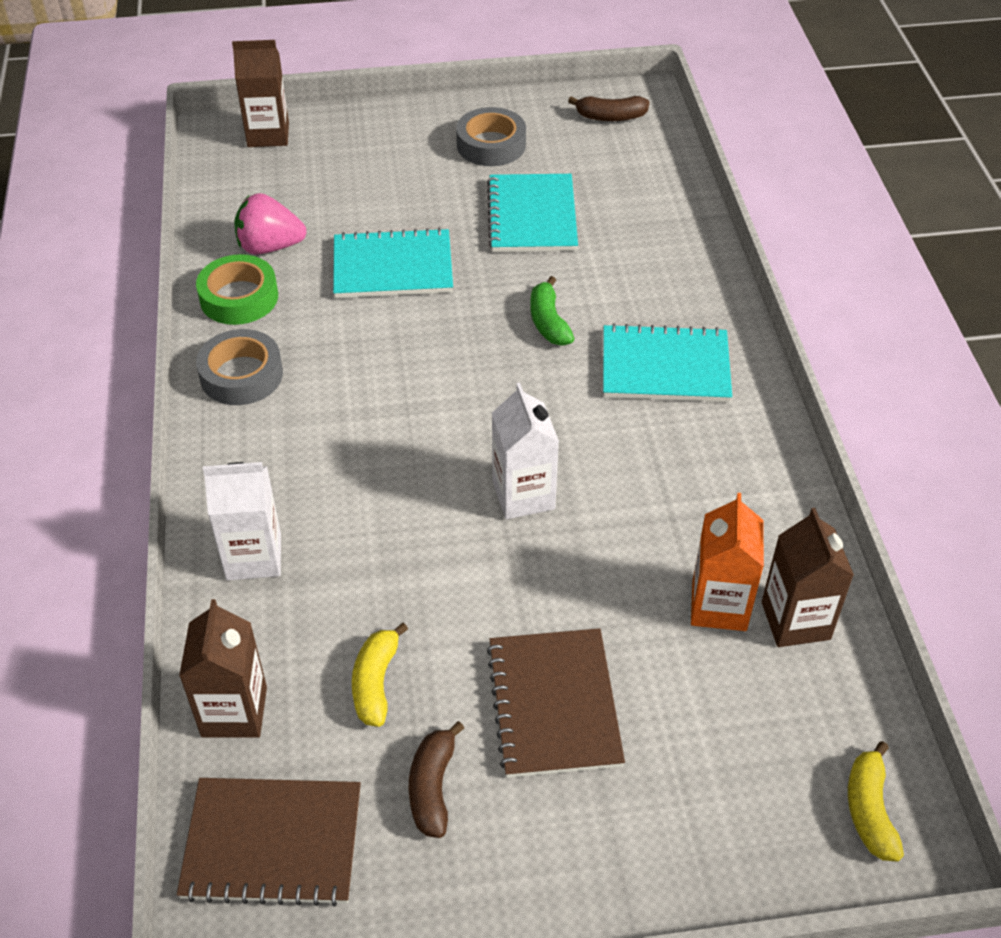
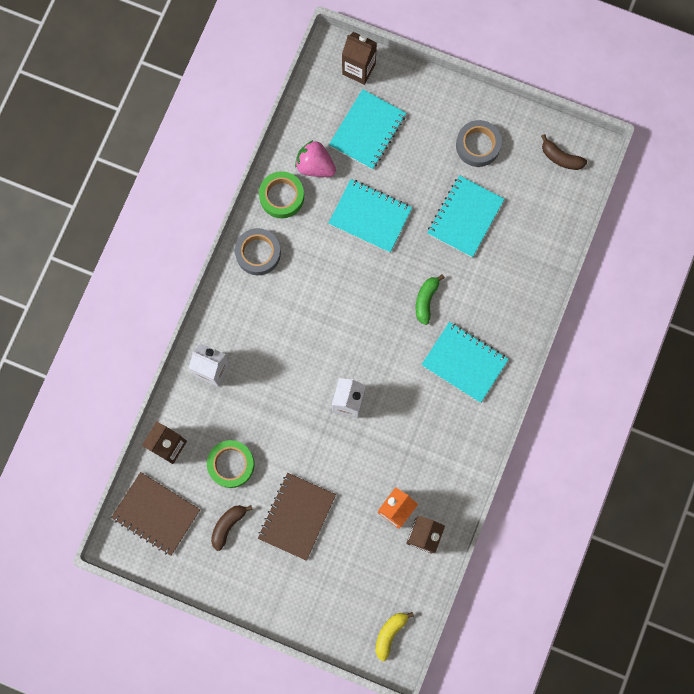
camera: 30 degrees right, 30 degrees up
yellow banana [352,623,408,727] -> green tape [207,440,255,488]
none -> turquoise notebook [329,89,406,170]

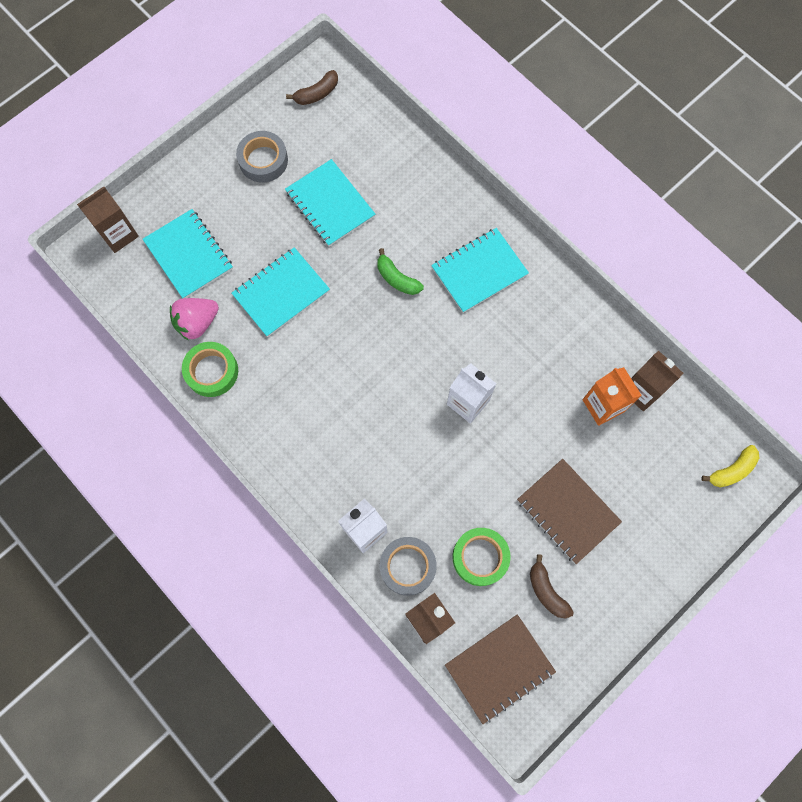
camera: 65 degrees left, 5 degrees down
grey tape [235,228,281,275] -> grey tape moved to [380,537,437,596]
yellow banana [375,612,414,661] -> yellow banana turned 90 degrees counterclockwise [702,445,759,487]

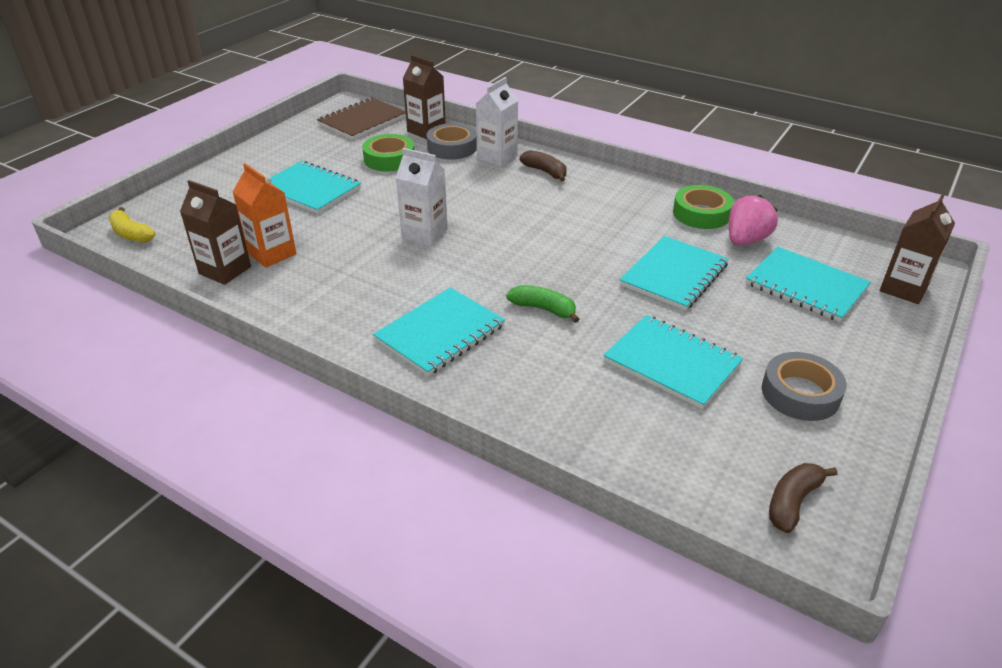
camera: 165 degrees right, 35 degrees down
brown notebook [517,459,622,564] -> turquoise notebook [270,161,361,214]
brown banana [530,554,574,618] -> brown banana moved to [520,150,566,182]
yellow banana [702,445,759,487] -> yellow banana turned 90 degrees counterclockwise [109,207,156,243]

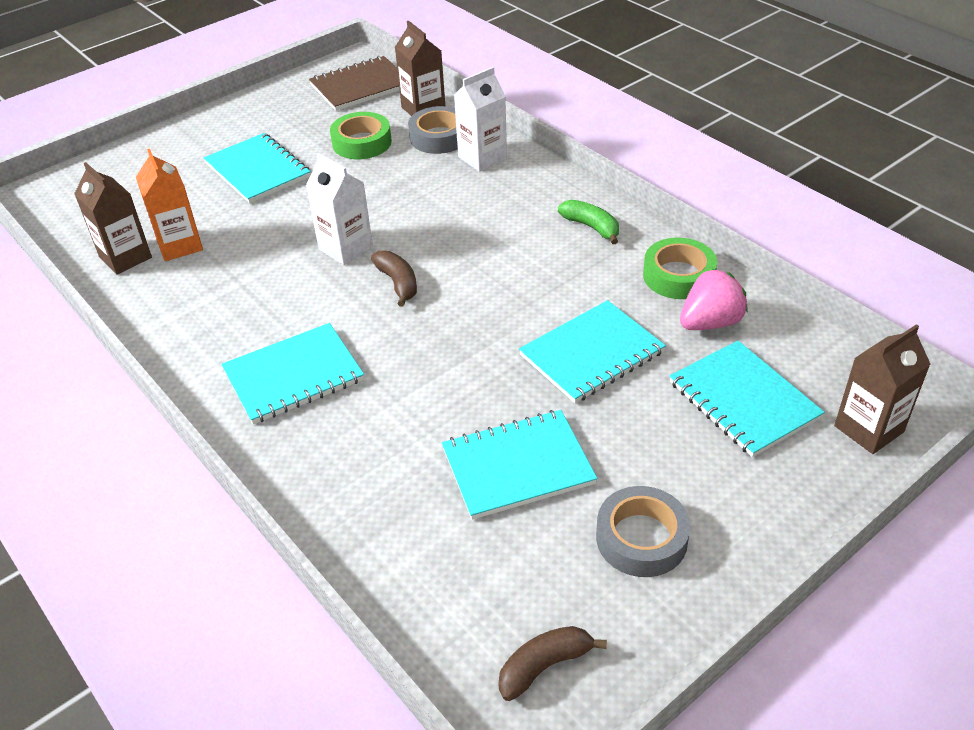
camera: 20 degrees right, 5 degrees up
yellow banana [109,207,156,243] -> none
green banana [506,285,579,323] -> green banana moved to [558,200,619,244]
brown banana [520,150,566,182] -> brown banana moved to [371,250,417,307]
turquoise notebook [603,315,743,409] -> turquoise notebook turned 75 degrees counterclockwise [442,410,598,520]

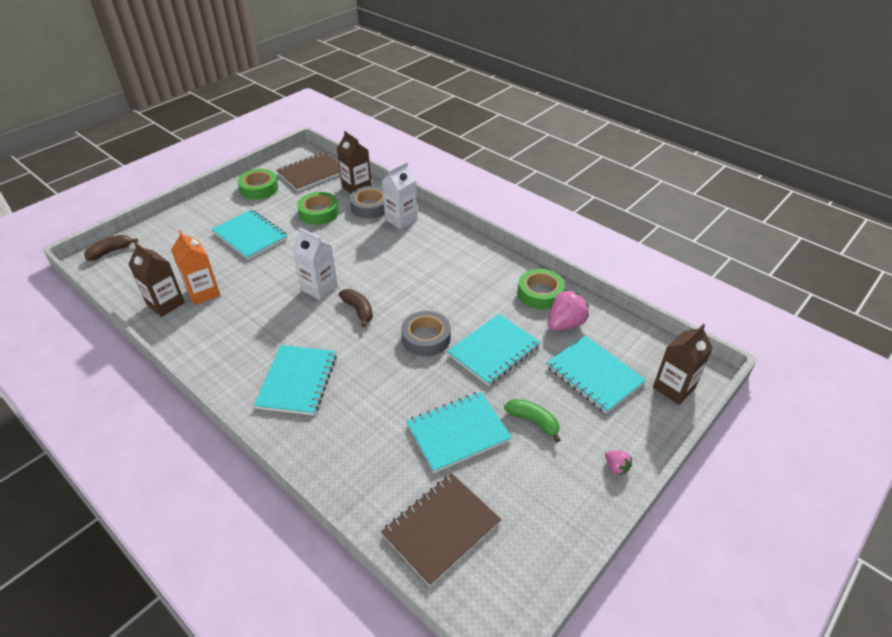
camera: 10 degrees left, 0 degrees up
turquoise notebook [221,323,364,424] -> turquoise notebook turned 45 degrees counterclockwise [254,345,337,415]
brown banana [498,626,607,701] -> brown banana moved to [84,235,138,261]
green banana [558,200,619,244] -> green banana moved to [504,399,560,443]
grey tape [596,486,691,577] -> grey tape moved to [401,311,451,356]
none -> green tape [238,169,278,200]
none -> brown notebook [381,473,501,586]
none -> pink strawberry [605,451,632,475]

